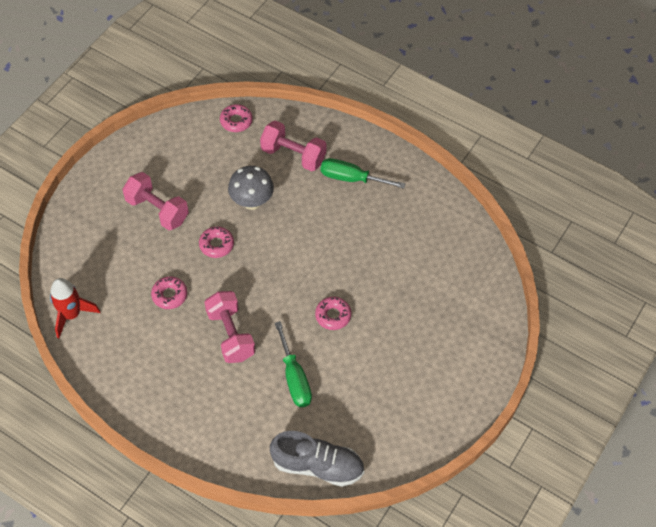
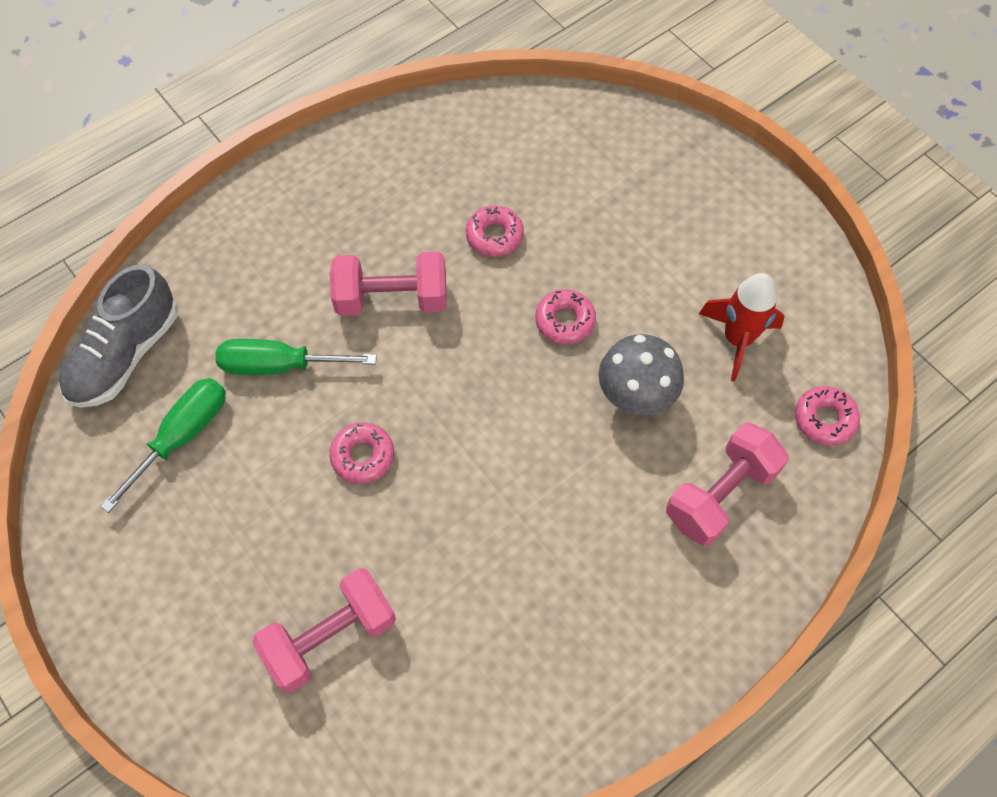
camera: 110 degrees right, 5 degrees up
red rocket [50,278,100,338] -> red rocket moved to [699,273,785,381]
pink dumbbell [122,172,189,230] -> pink dumbbell moved to [252,568,396,693]
green screwdriver [320,158,405,188] -> green screwdriver moved to [100,378,226,513]

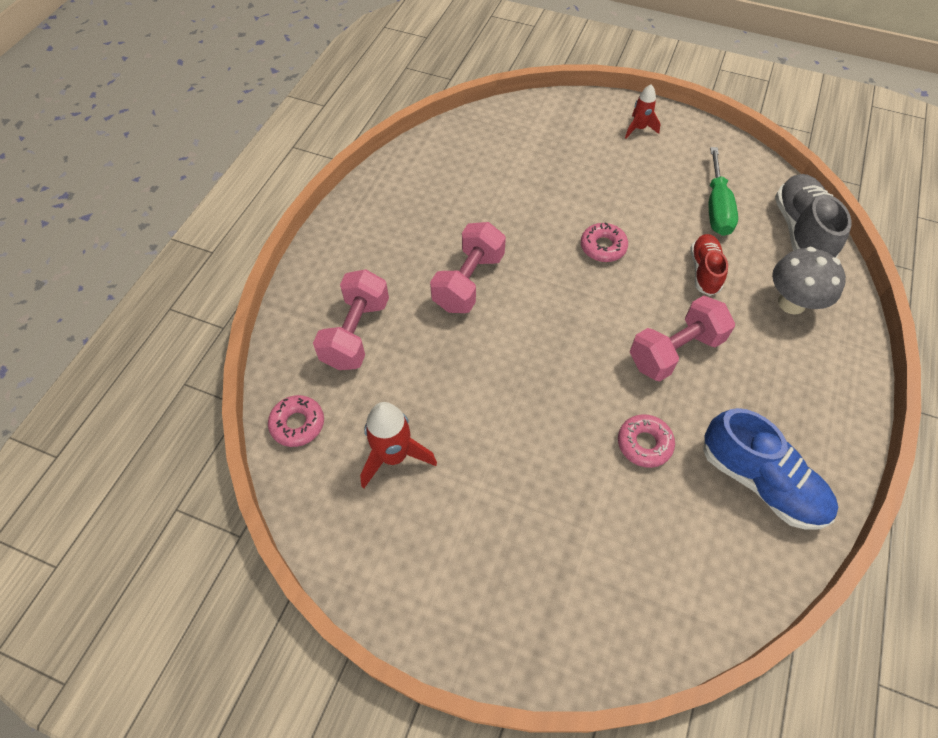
camera: 150 degrees right, 5 degrees down
green screwdriver [216,339,377,375] -> red shoe [691,234,728,296]
pink dumbbell [252,568,396,693] -> pink dumbbell moved to [430,222,506,313]
pink donut [535,289,596,344] -> none
grey mushroom [598,334,684,415] -> grey mushroom moved to [772,247,846,315]
none -> red rocket [625,84,661,138]
none -> blue shoe [703,408,838,530]

